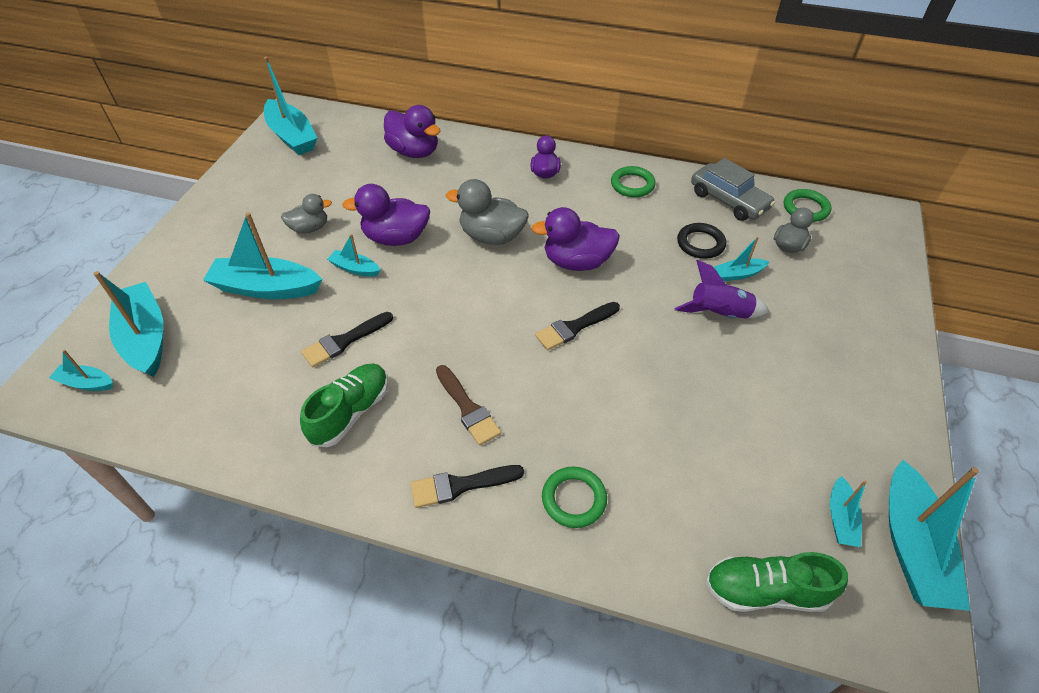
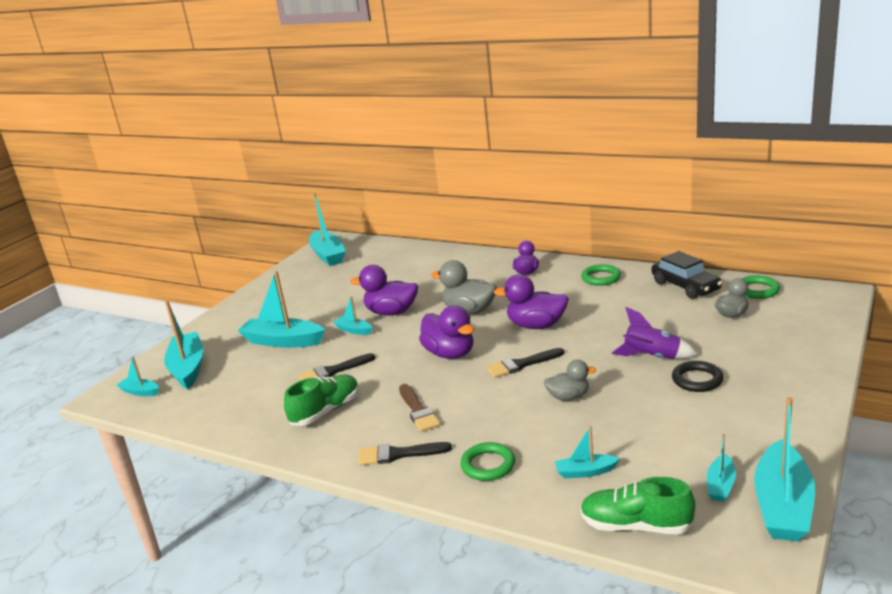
camera: 15 degrees right, 25 degrees down
grey duck [281,194,332,234] -> grey duck moved to [544,360,596,401]
purple duck [384,105,441,158] -> purple duck moved to [419,306,474,359]
black ring [677,223,726,259] -> black ring moved to [672,361,724,392]
grey car [691,158,775,221] -> black car [652,251,723,299]
turquoise boat [714,237,770,281] -> turquoise boat moved to [555,426,620,478]

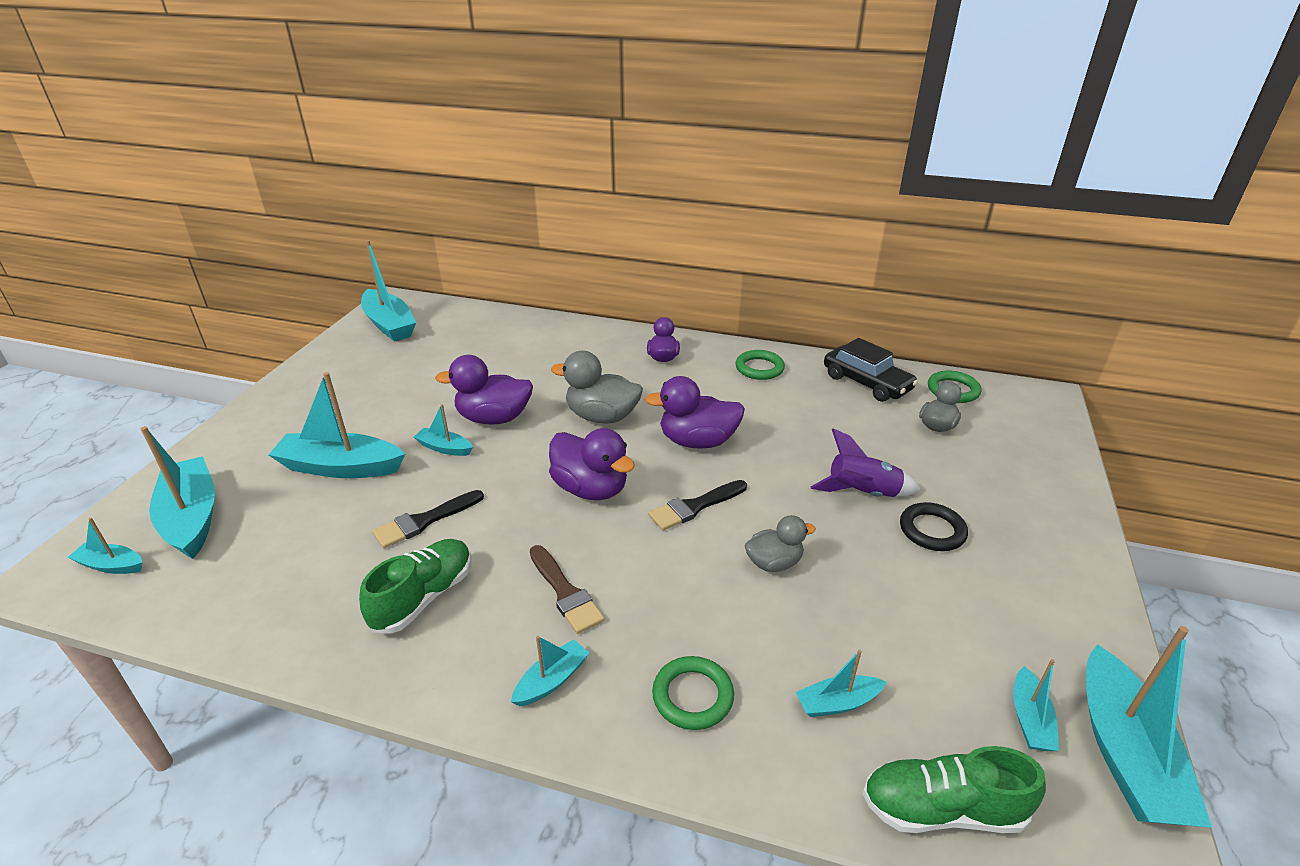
camera: 15 degrees left, 10 degrees up
black brush [358,442,452,465] -> turquoise boat [511,636,589,706]

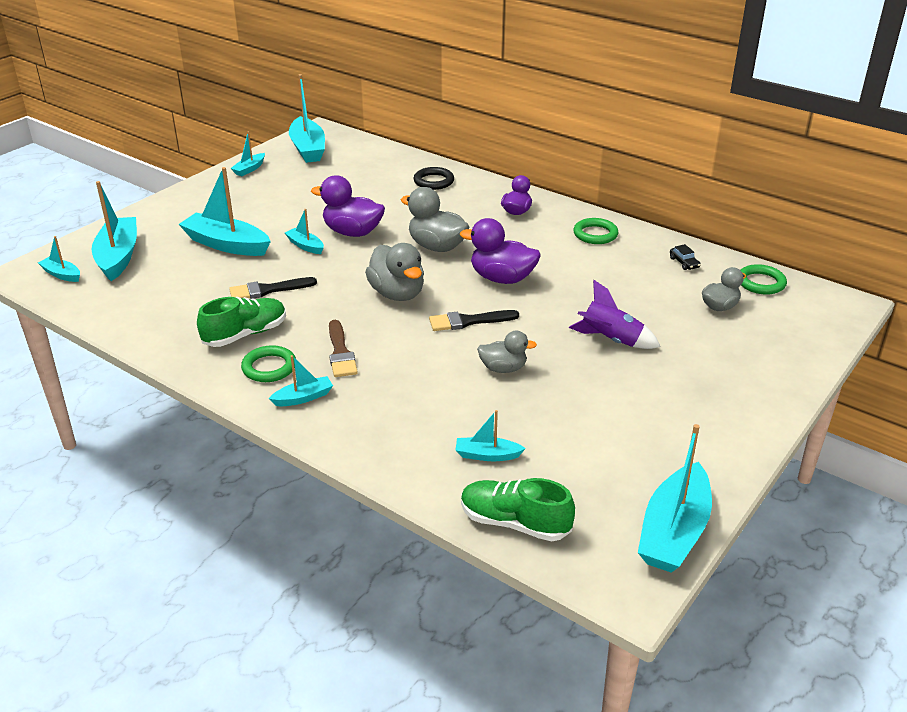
camera: 20 degrees right, 0 degrees up
purple duck [549,428,635,500] -> grey duck [365,243,424,301]
green ring [652,656,734,730] -> green ring moved to [241,345,296,382]
black car [824,338,918,402] -> black car [670,244,701,270], size x0.44
black ring [900,502,968,551] -> black ring moved to [413,167,454,190]
turquoise boat [1013,659,1059,751] -> turquoise boat moved to [230,132,265,176]

